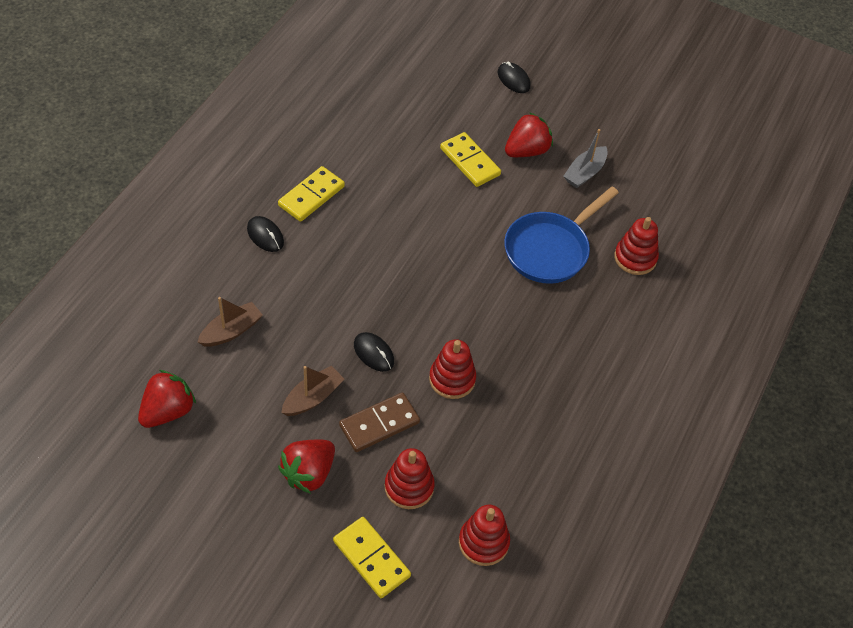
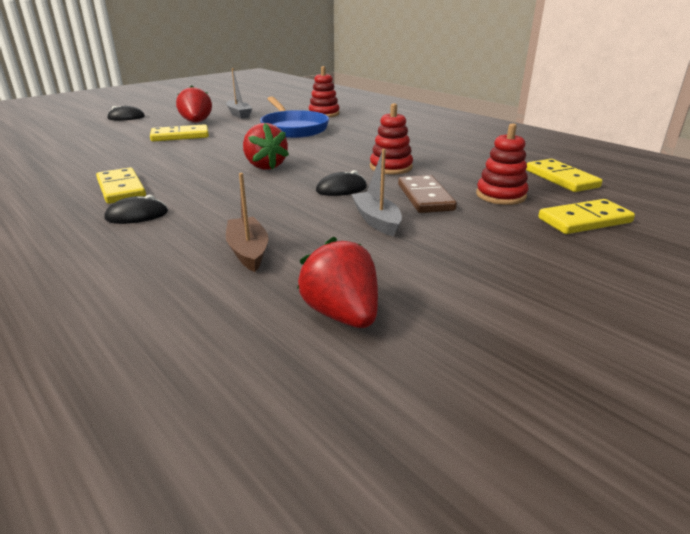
camera: 65 degrees left, 25 degrees down
red strawberry [278,439,335,494] -> red strawberry moved to [243,123,289,170]
brown boat [281,366,345,416] -> grey boat [351,149,402,236]
red stacking toy [459,505,510,566] -> yellow domino [526,159,603,192]

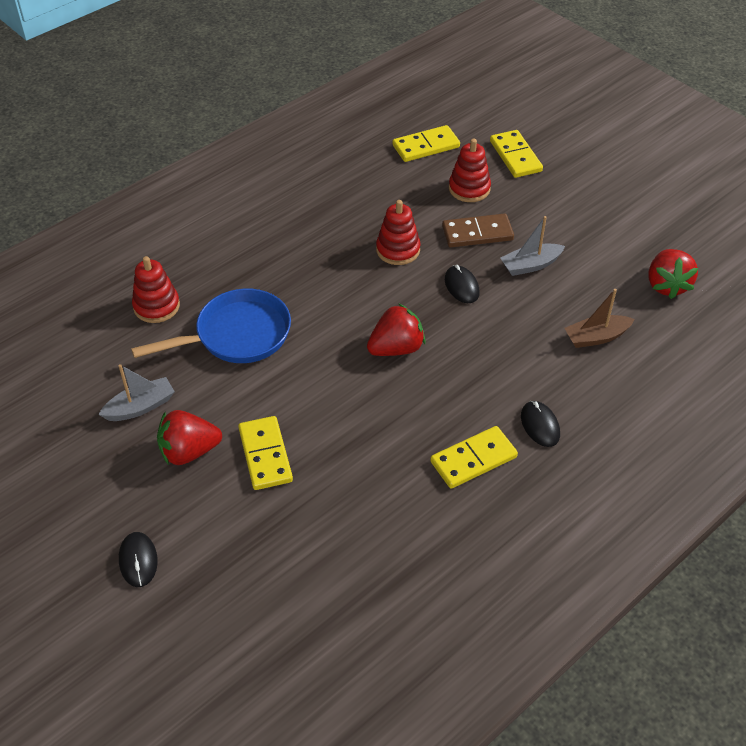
camera: 90 degrees left, 20 degrees up
red strawberry [297,237,378,328] -> red strawberry turned 60 degrees counterclockwise [649,249,698,299]

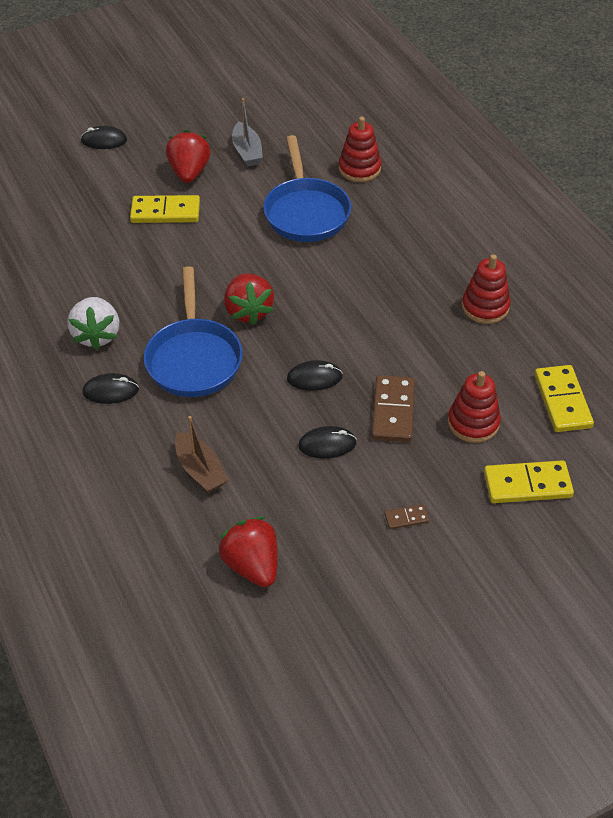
camera: 105 degrees right, 0 degrees up
red stacking toy [376,200,421,265] -> red stacking toy moved to [462,254,511,324]
yellow domino [430,426,518,489] -> white strawberry [67,297,119,350]
grey boat [500,216,565,276] -> black mouse [298,426,357,459]
brown boat [564,289,635,348] -> brown boat turned 150 degrees clockwise [175,416,228,493]
red strawberry [649,249,698,299] -> red strawberry turned 45 degrees clockwise [218,517,278,587]
none -> blue pan [144,266,243,397]
none -> brown domino [384,504,429,529]

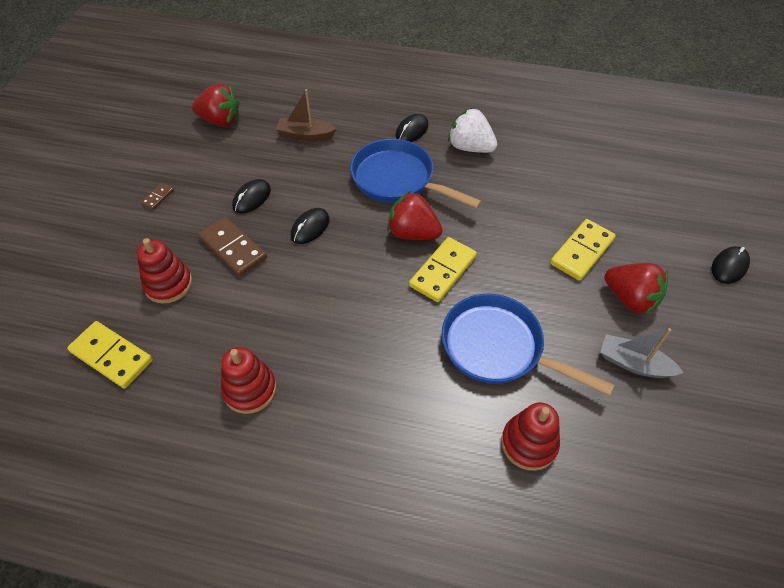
camera: 130 degrees right, 5 degrees up
yellow domino [484,460,574,503] -> yellow domino moved to [409,237,477,302]

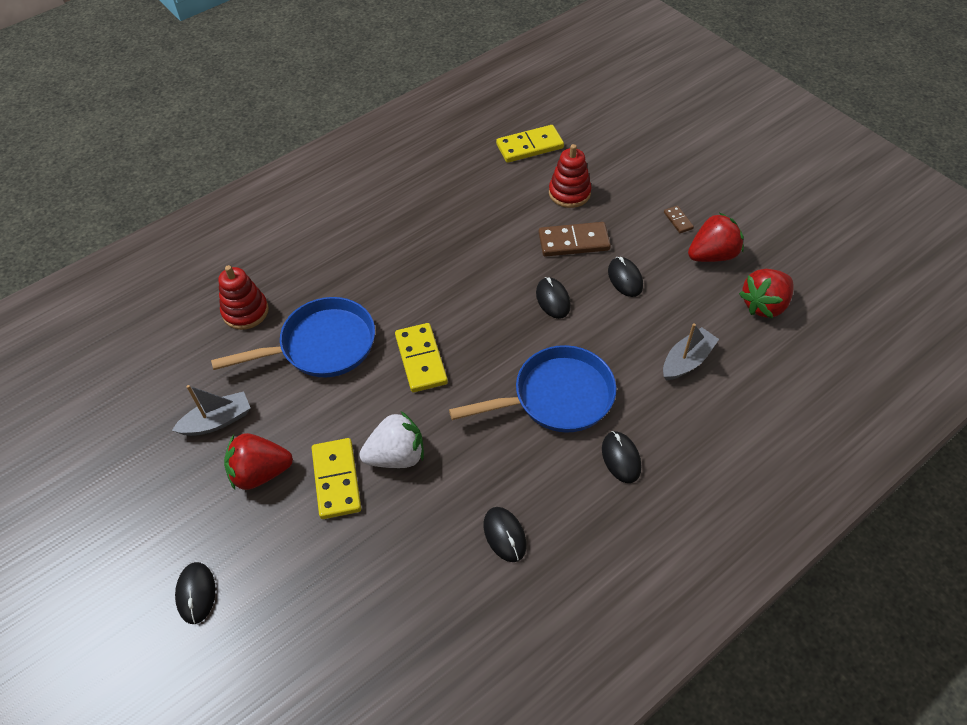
camera: 130 degrees right, 0 degrees up
red stacking toy [221,347,276,414] -> none
brown boat [276,89,337,141] -> grey boat [663,323,719,381]
red strawberry [387,191,443,240] -> red strawberry moved to [688,212,744,262]
white strawberry [448,107,497,153] -> white strawberry moved to [359,411,424,468]
none -> black mouse [484,507,527,562]

